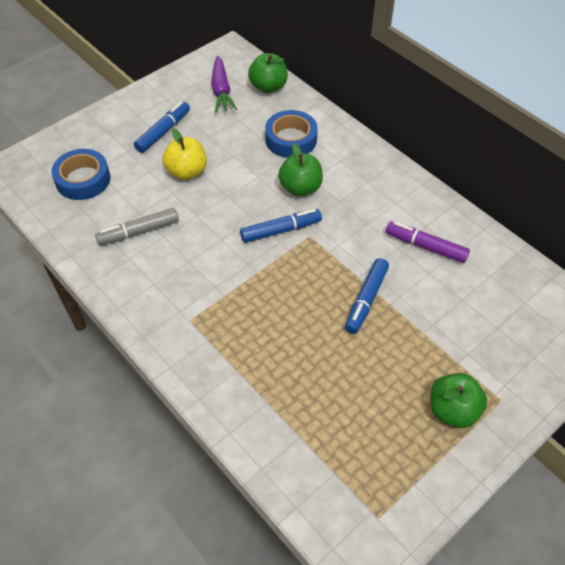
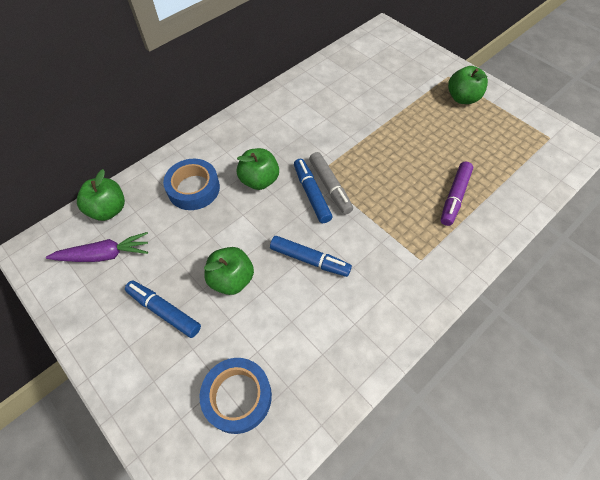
camera: 90 degrees left, 5 degrees up
grey marker [95,208,179,246] -> grey marker moved to [309,152,353,214]
yellow apple [163,128,207,180] -> green apple [204,247,254,295]
blue marker [345,258,389,334] -> blue marker moved to [270,236,352,277]
purple marker [386,221,470,263] -> purple marker moved to [441,162,473,226]

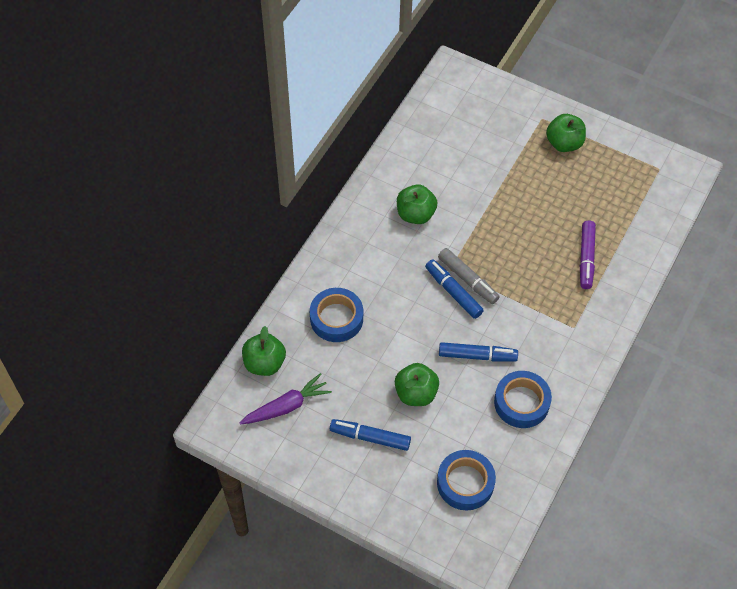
camera: 20 degrees left, 0 degrees up
green apple [237,148,279,190] -> green apple moved to [397,184,437,224]
none -> blue tape [494,371,552,428]

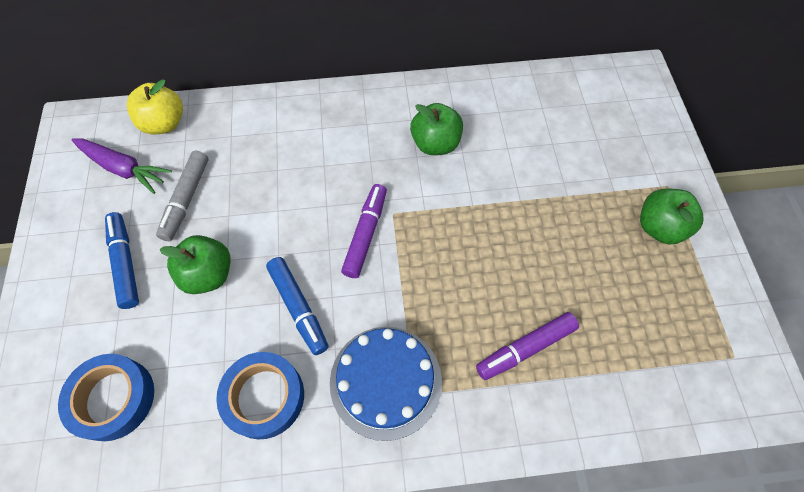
camera: 55 degrees right, 5 degrees up
green apple [242,326,286,376] -> yellow apple [127,79,183,134]
blue tape [310,288,363,342] -> none
blue marker [425,259,484,319] -> purple marker [341,184,387,278]
grey marker [438,248,499,304] -> grey marker moved to [156,151,209,241]
none -> blue cake [330,327,442,441]

